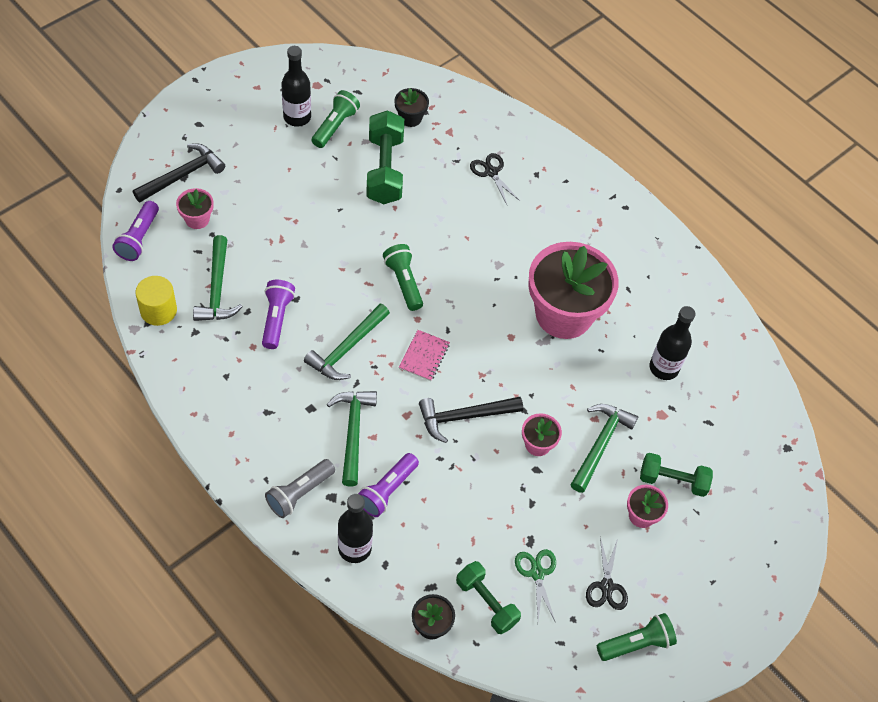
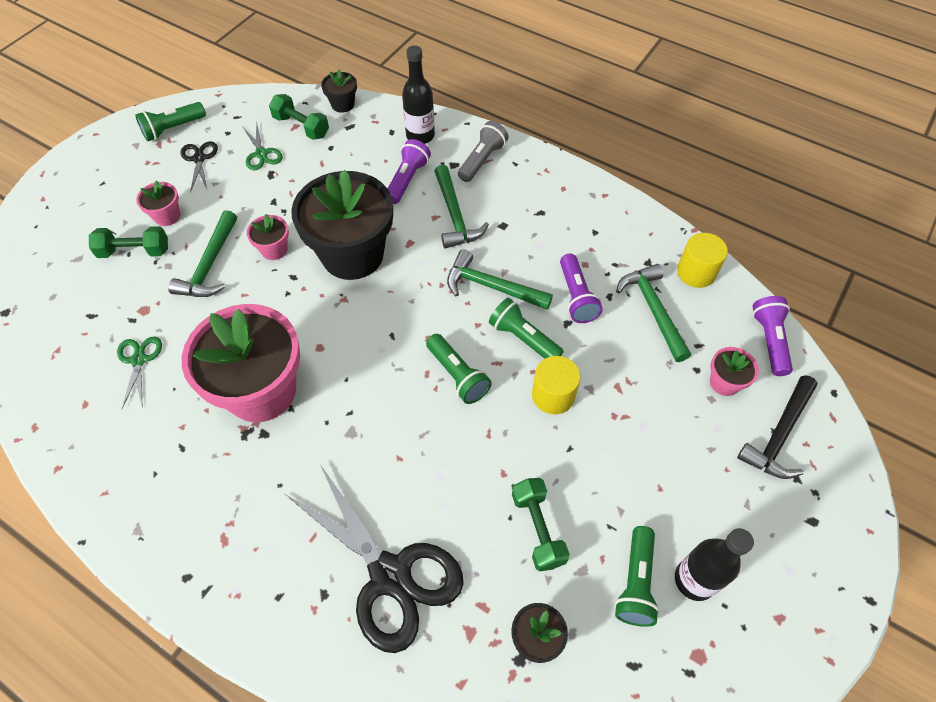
camera: 170 degrees right, 0 degrees up
green hammer [304,304,390,380] -> green hammer turned 90 degrees counterclockwise [447,249,553,310]
green dumbbell [366,110,404,204] -> green dumbbell [512,478,570,572], size x0.65
pink notebook [399,330,450,381] -> none
black hammer [419,397,523,443] -> black flower pot [291,170,393,280]
black scissors [470,153,520,205] -> black scissors [285,464,464,653], size x2.16
black bottle [650,306,696,380] -> green scissors [117,337,162,409]
none -> green flashlight [489,298,564,359]
none -> yellow cylinder [532,356,581,414]

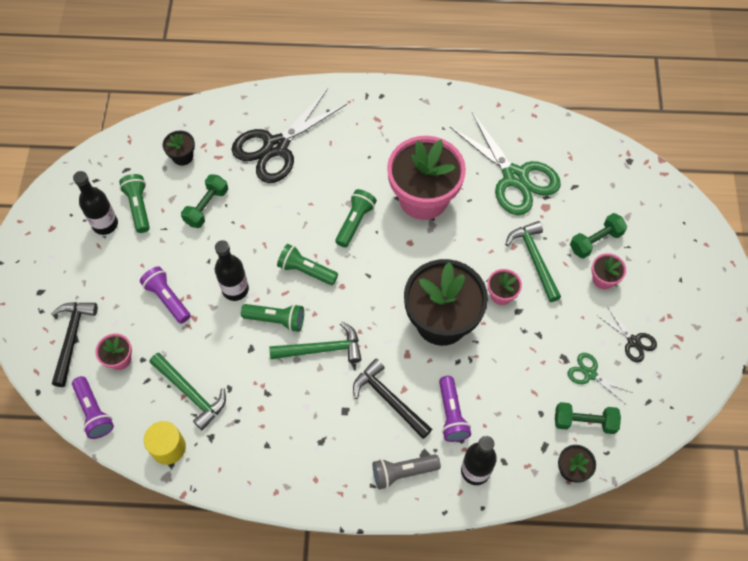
camera: 150 degrees right, 5 degrees up
green scissors [117,337,162,409] -> green scissors [450,112,561,215], size x2.16
green flashlight [135,102,206,141] -> green flashlight moved to [335,189,377,247]
black scissors [285,464,464,653] -> black scissors turned 60 degrees counterclockwise [231,89,347,183]
green hammer [434,165,489,249] -> black hammer [353,359,432,439]
grey flashlight [458,121,508,182] -> grey flashlight turned 75 degrees clockwise [373,454,441,489]
green dumbbell [512,478,570,572] -> green dumbbell turned 75 degrees clockwise [181,174,228,228]
yellow cylinder [532,356,581,414] -> black bottle [215,240,249,301]
purple flashlight [560,253,603,323] -> purple flashlight moved to [140,266,191,323]

